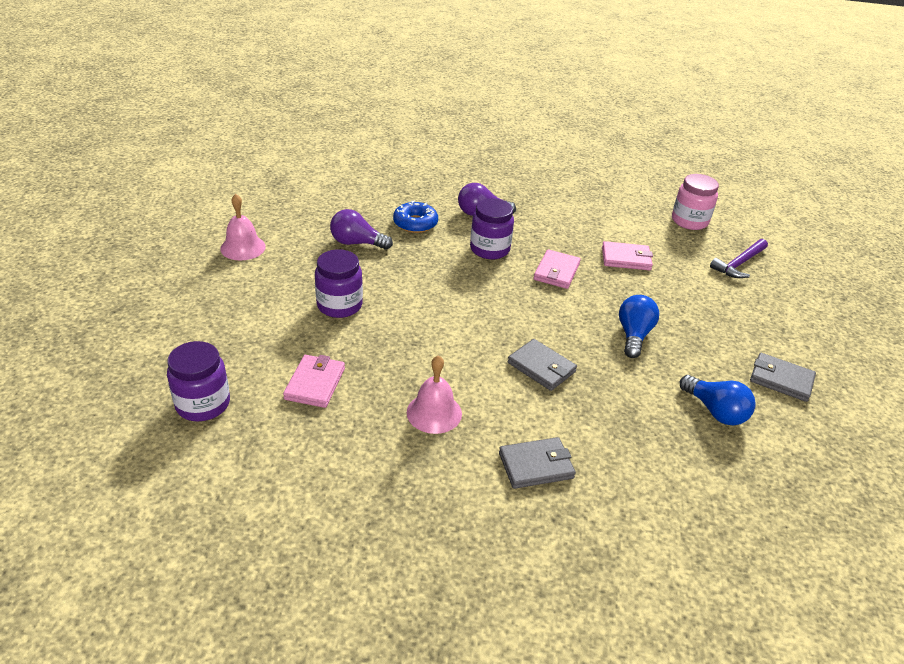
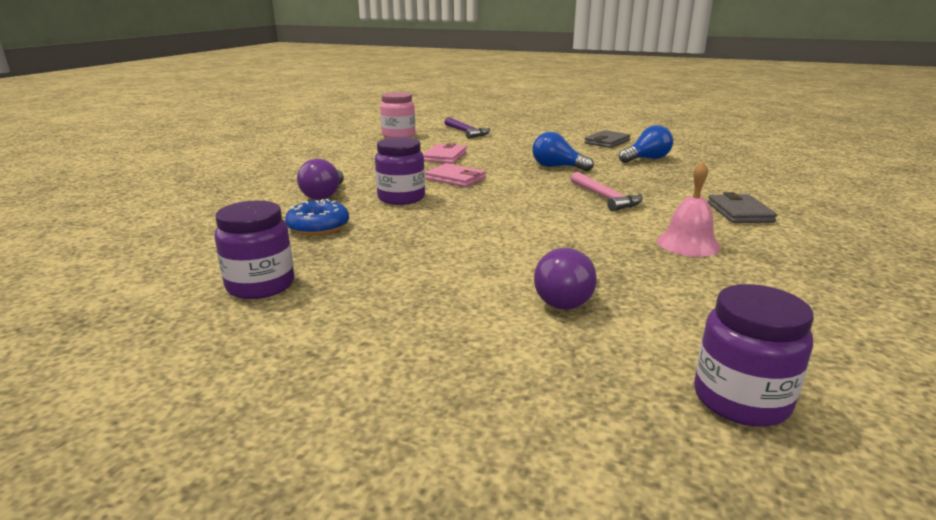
camera: 75 degrees left, 15 degrees down
pink bell [220,194,266,260] -> none
pink wallet [283,355,345,408] -> none
purple jar [315,249,363,318] -> purple jar moved to [214,201,294,299]
purple light bulb [330,209,393,250] -> purple light bulb moved to [534,247,597,310]
grey wallet [508,339,577,391] -> pink hammer [571,172,643,211]

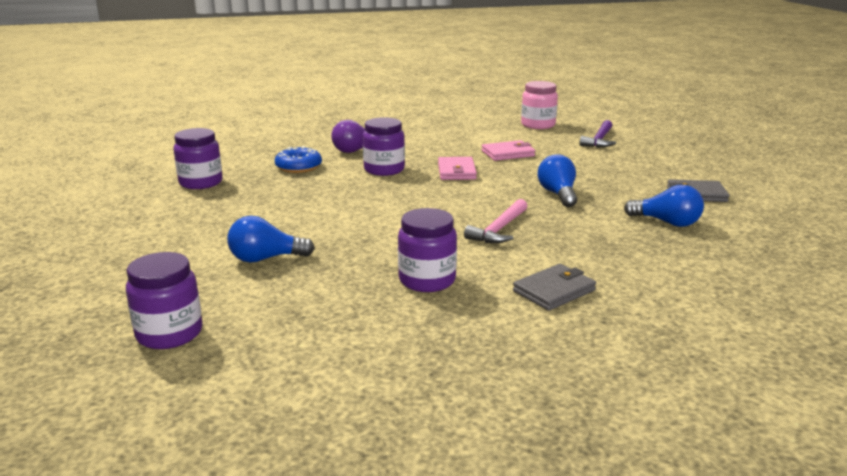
camera: 55 degrees right, 0 degrees up
purple light bulb [534,247,597,310] -> blue light bulb [227,216,315,263]
pink bell [657,161,721,257] -> purple jar [398,208,457,292]

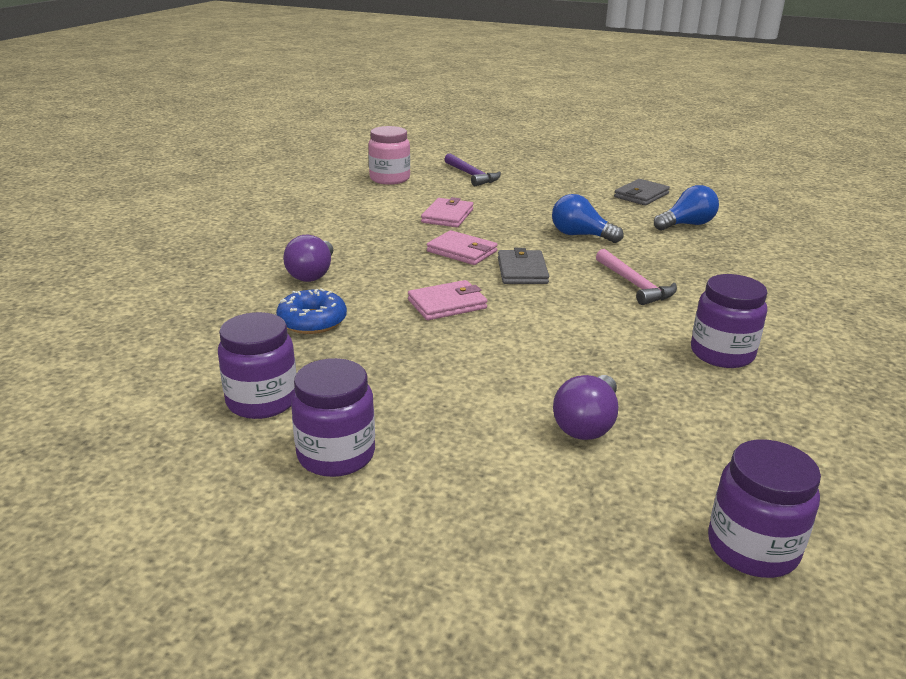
camera: 55 degrees left, 5 degrees up
blue light bulb [227,216,315,263] -> purple light bulb [553,375,618,440]
purple jar [363,117,405,176] -> purple jar moved to [291,358,375,477]
grey wallet [513,264,596,311] -> grey wallet moved to [498,248,549,284]
none -> pink wallet [408,280,487,320]

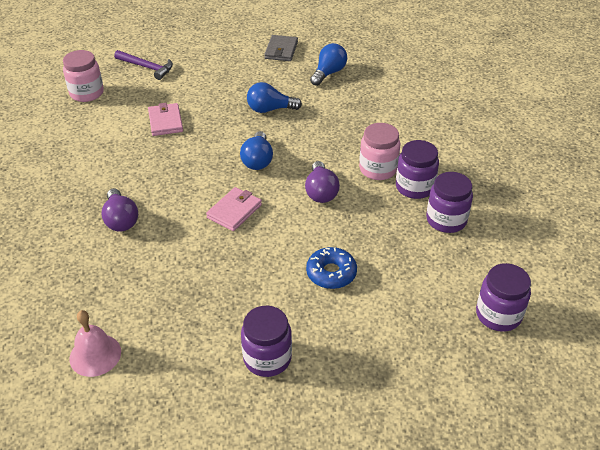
camera: 30 degrees left, 15 degrees up
purple jar [218,312,296,419] -> purple jar moved to [426,172,473,233]
blue donut [276,289,347,334] -> blue donut moved to [306,247,357,289]
pink wallet [427,230,498,265] -> none
grey wallet [498,248,549,284] -> blue light bulb [240,131,273,170]
purple light bulb [553,375,618,440] -> purple light bulb moved to [305,161,340,203]
pink hammer [596,249,677,305] -> none
none -> pink bell [70,310,121,377]
none -> pink jar [359,123,400,180]

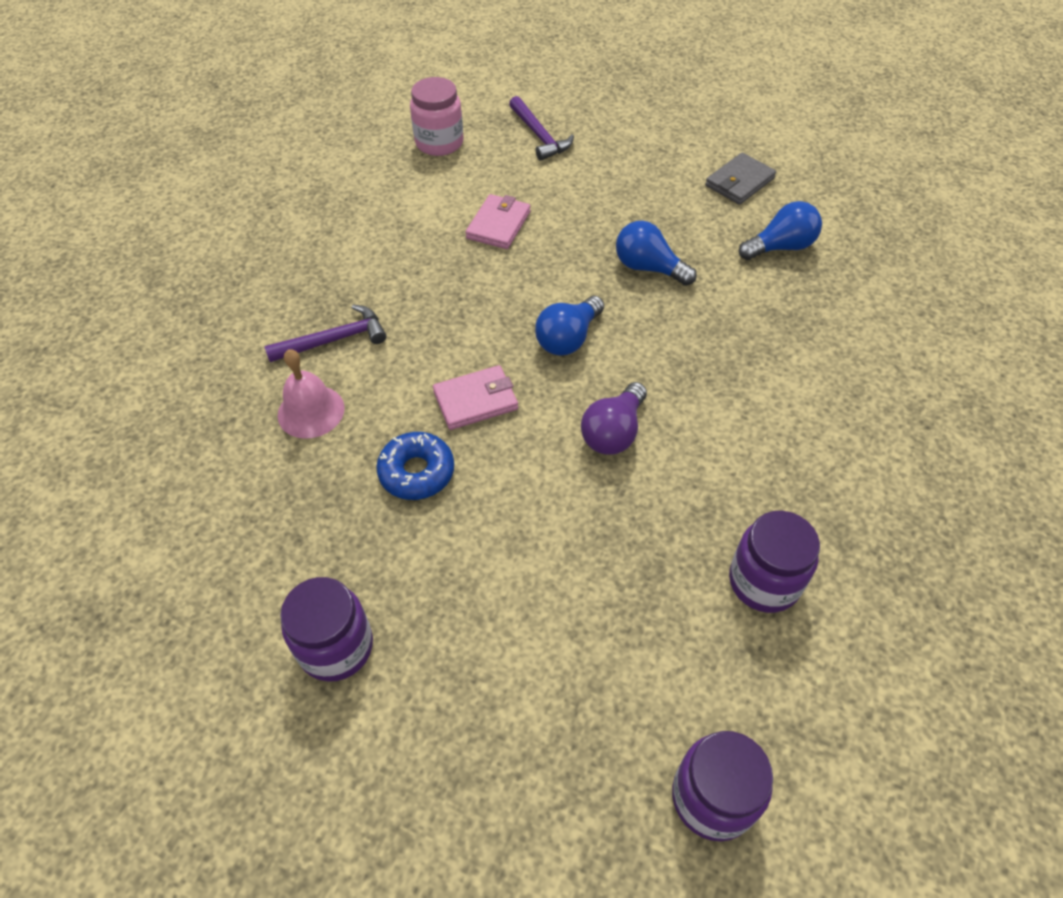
camera: 35 degrees right, 10 degrees up
pink bell [70,310,121,377] -> pink bell moved to [278,349,345,439]
purple light bulb [101,188,138,232] -> purple hammer [264,304,387,362]
blue donut [306,247,357,289] -> blue donut moved to [376,432,454,500]
pink jar [359,123,400,180] -> none
purple jar [396,140,439,199] -> none

